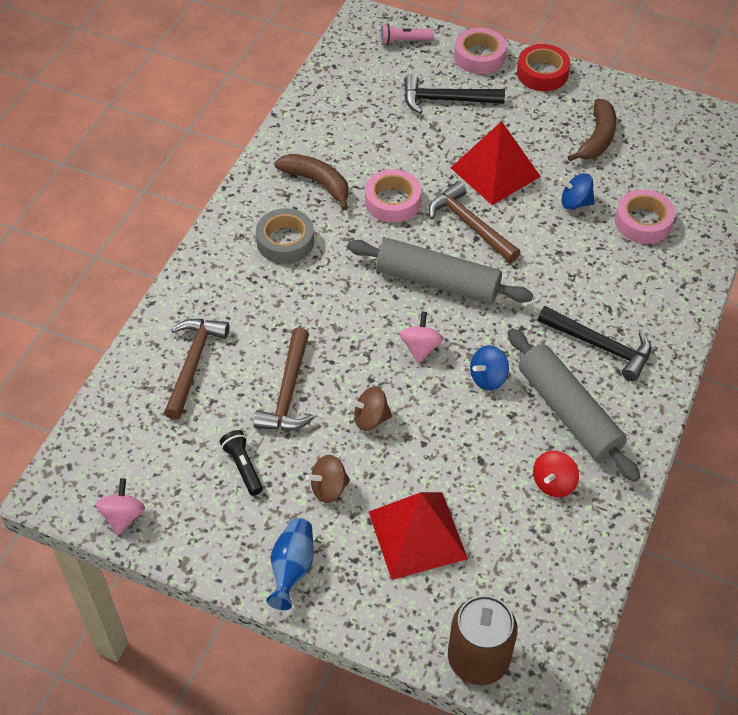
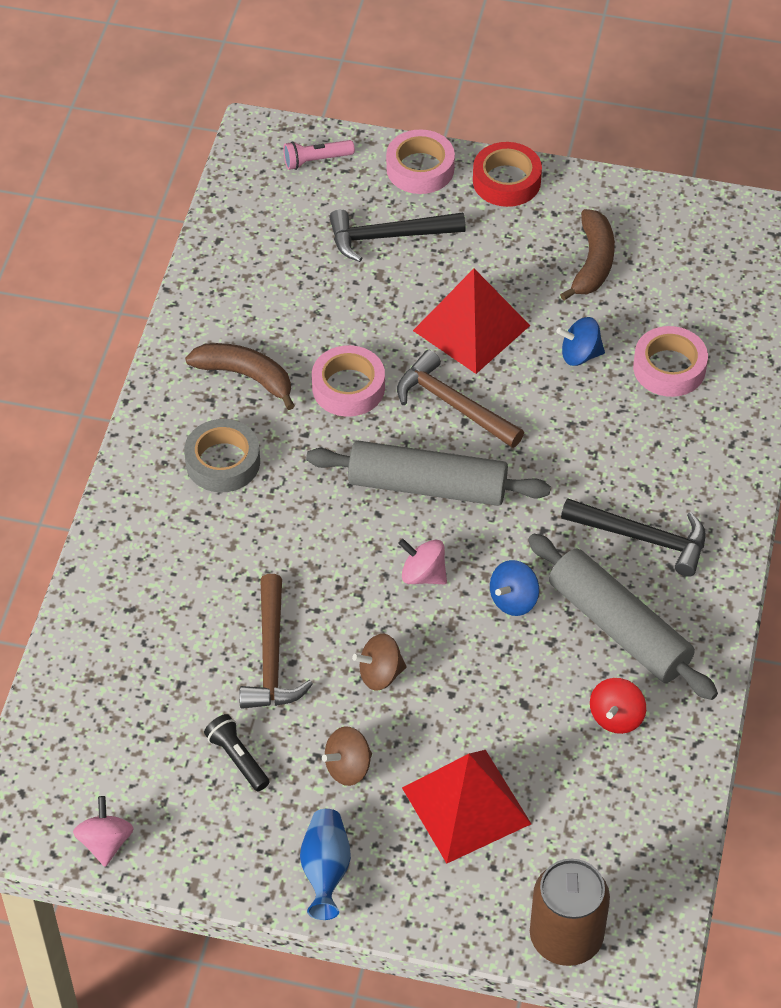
camera: 10 degrees left, 0 degrees up
brown hammer [164,319,229,420] -> none
pink spinning top [399,311,444,364] -> pink spinning top turned 60 degrees counterclockwise [398,539,447,584]

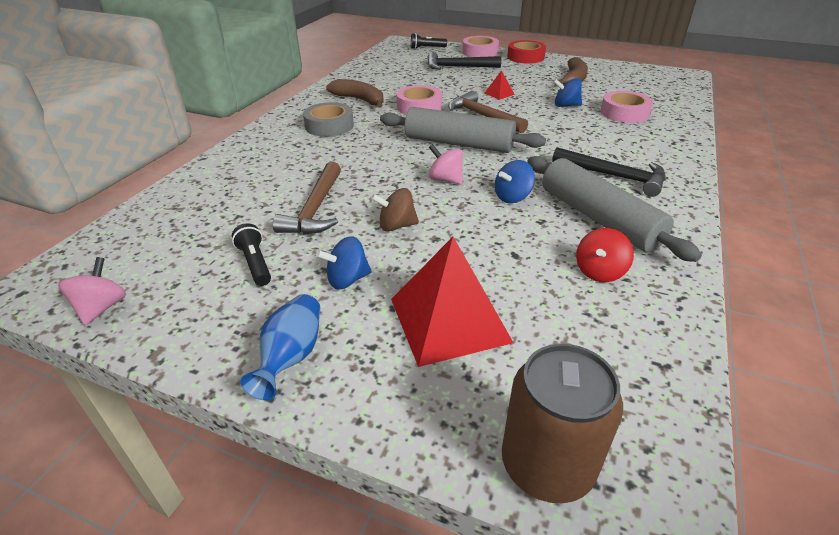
camera: 10 degrees right, 15 degrees down
pink flashlight [283,140,355,170] -> black flashlight [411,33,447,49]
brown spinning top [322,727,372,786] -> blue spinning top [316,236,372,290]
red pyramid [413,269,530,374] -> red pyramid [484,70,515,100], size x0.43

